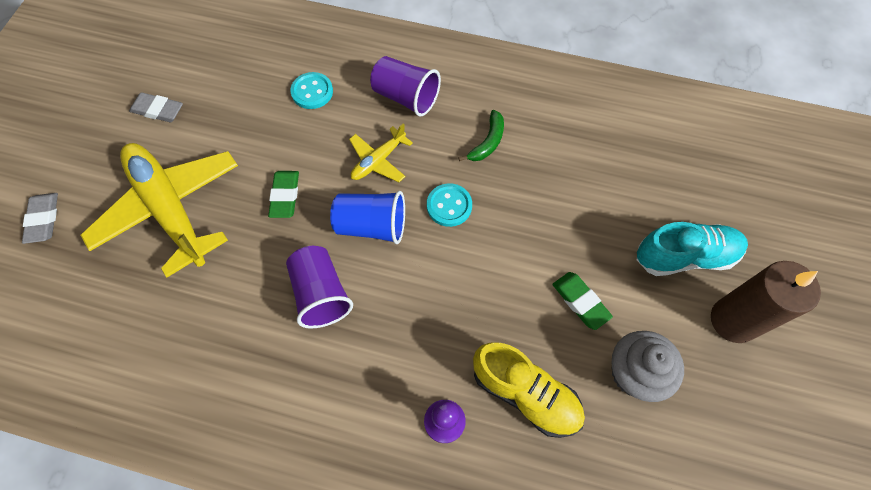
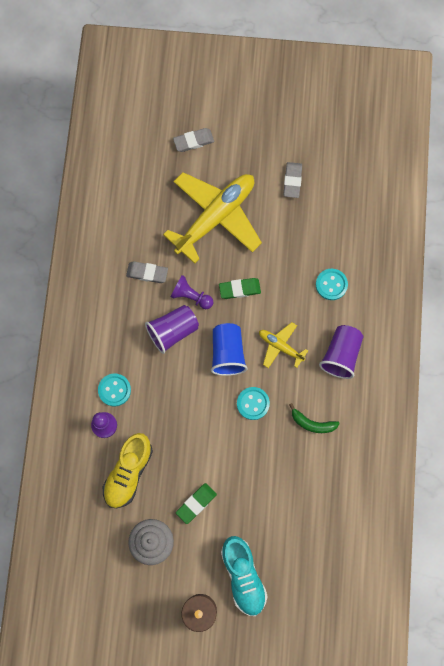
camera: 80 degrees right, 10 degrees up
none -> turquoise button [98,373,131,407]
none -> grey eraser [126,261,168,283]
none -> purple pawn [170,275,213,309]

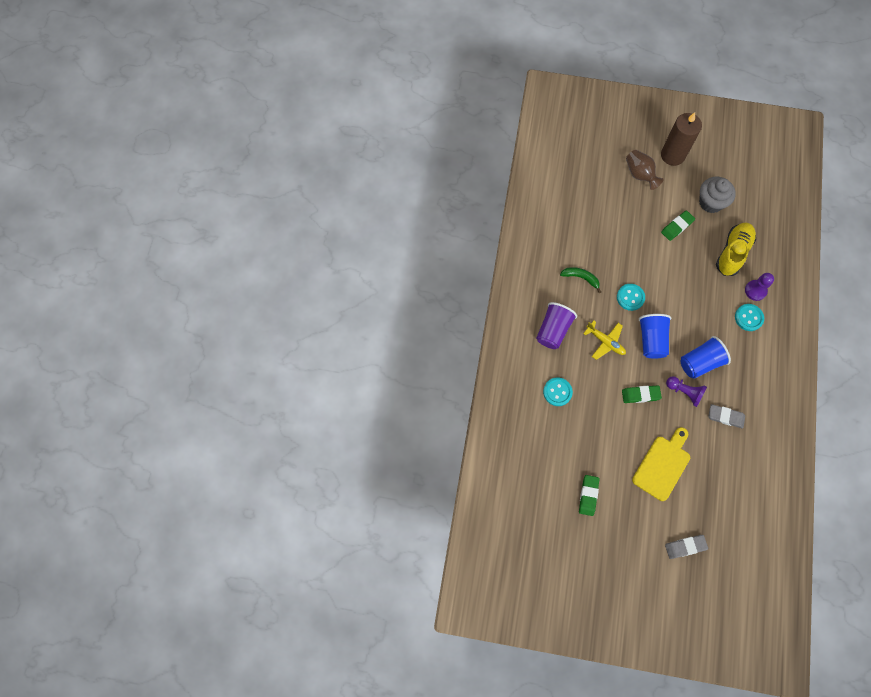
camera: 175 degrees left, 5 degrees down
purple cup [145,305,199,354] -> blue cup [680,336,731,379]
yellow plane [163,172,262,264] -> yellow cutting board [632,427,690,501]
turquoise shoe [221,536,268,616] -> brown vase [626,150,663,190]
grey eraser [283,162,302,198] -> green eraser [579,475,599,516]

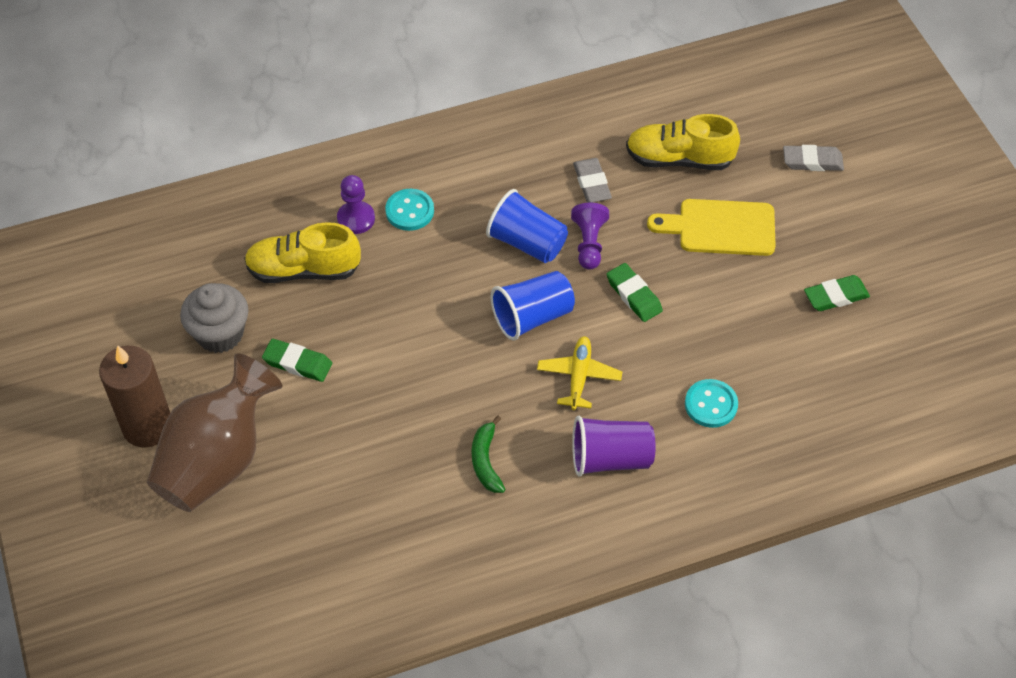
camera: 120 degrees left, 15 degrees down
turquoise button [617,284,645,311] -> none
brown vase [626,150,663,190] -> brown vase [147,353,282,512], size x1.80
grey eraser [665,535,708,559] -> grey eraser turned 45 degrees counterclockwise [783,145,844,171]
none -> yellow shoe [626,114,740,170]

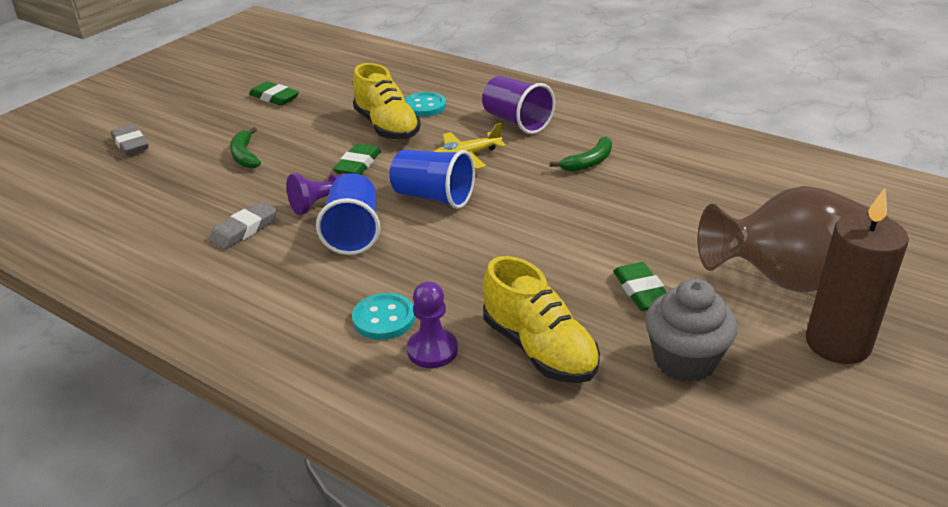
camera: 125 degrees left, 20 degrees down
yellow shoe [626,114,740,170] -> yellow shoe moved to [353,63,421,140]
yellow cutting board [647,199,776,256] -> green banana [230,127,261,168]

